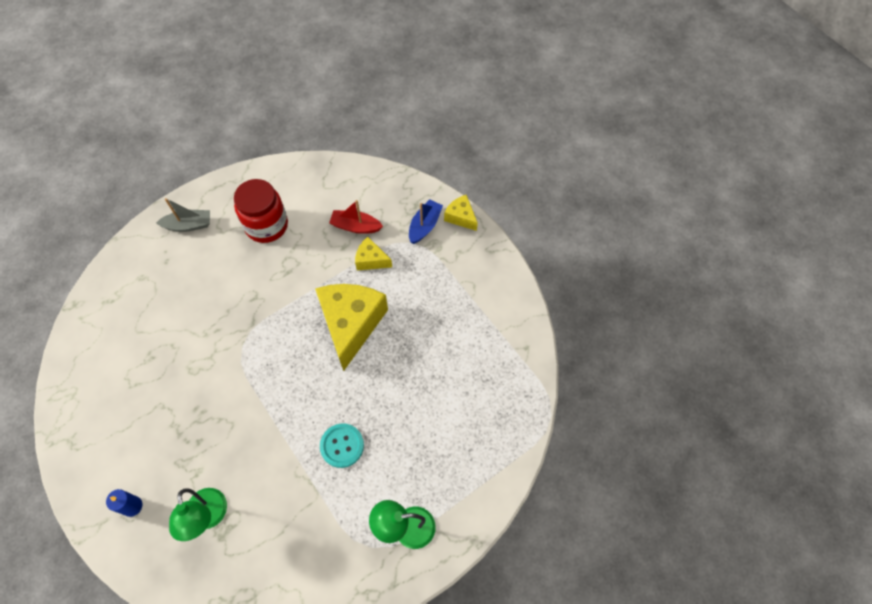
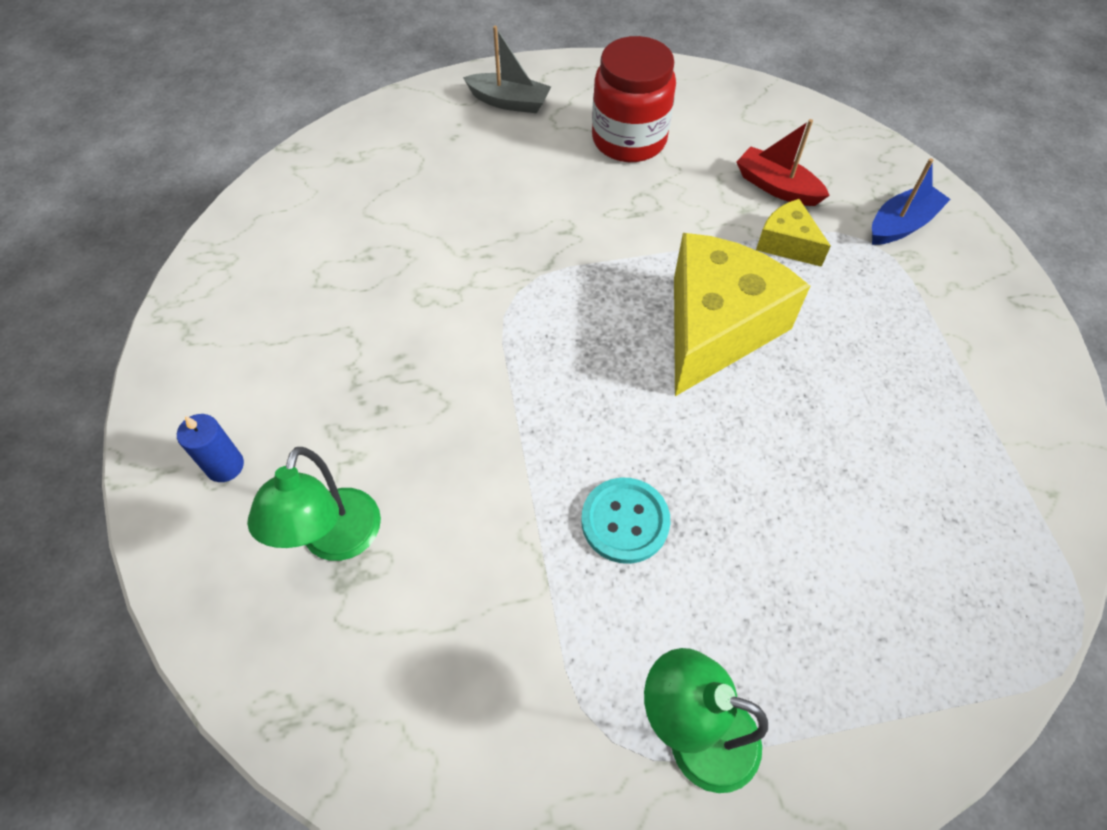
camera: 25 degrees right, 5 degrees down
yellow cheese [444,195,478,231] -> none

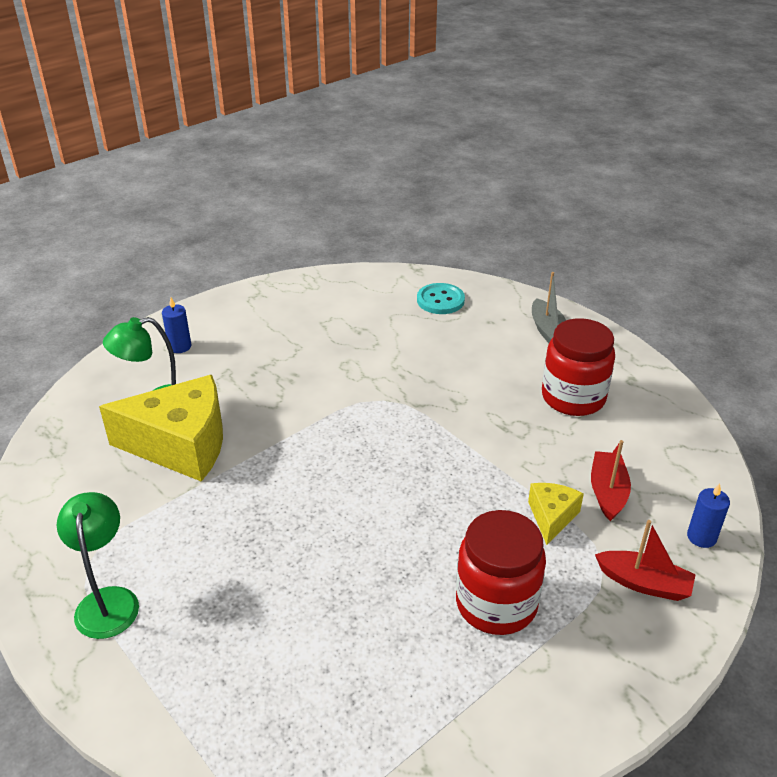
camera: 60 degrees right, 20 degrees down
turquoise button [581,478,670,564] -> turquoise button moved to [417,283,465,314]
yellow cheese [674,233,810,396] -> yellow cheese moved to [99,375,223,482]
blue boat [872,158,951,245] -> red boat [595,520,696,601]
none -> red jar [456,510,546,635]
none -> blue candle [687,483,730,548]

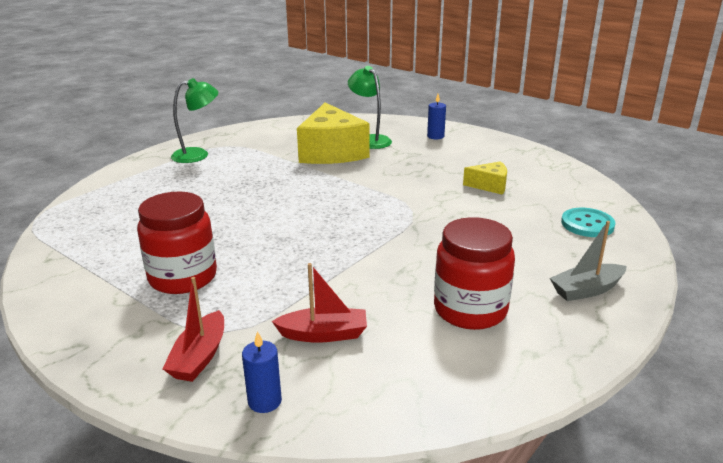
camera: 80 degrees right, 10 degrees down
yellow cheese [528,483,584,545] -> yellow cheese moved to [463,161,507,195]

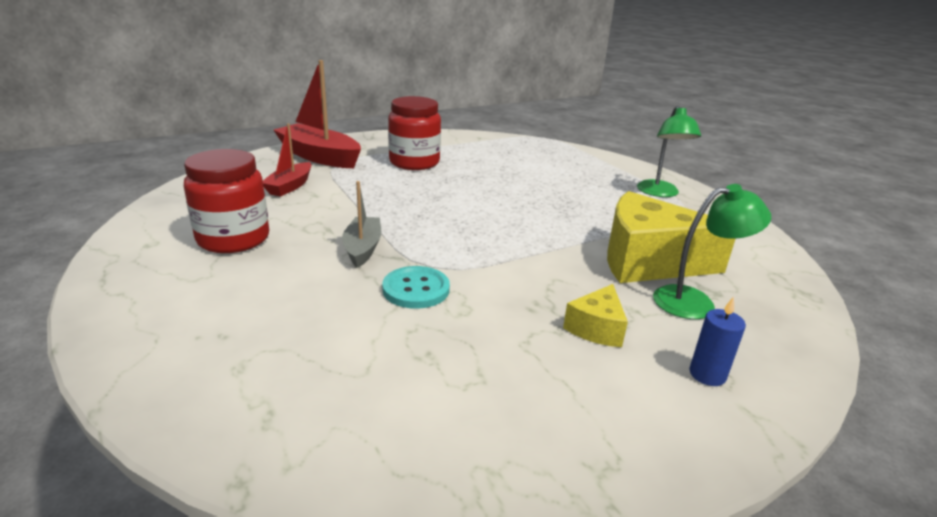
camera: 110 degrees right, 0 degrees up
red boat [163,277,224,382] -> red boat [274,60,361,168], size x1.74
blue candle [242,331,282,413] -> none
yellow cheese [463,161,507,195] -> yellow cheese moved to [563,284,628,347]
grey boat [550,221,627,301] -> grey boat moved to [342,181,381,268]
turquoise button [561,208,615,237] -> turquoise button moved to [382,266,450,309]

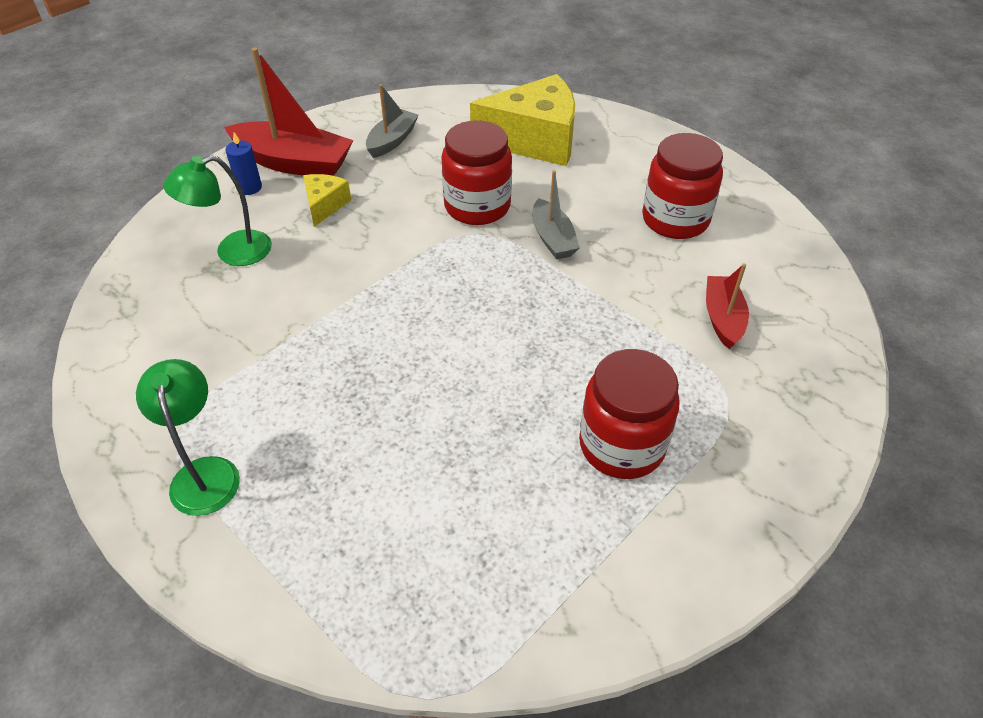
camera: 165 degrees right, 20 degrees up
red boat [274,60,361,168] -> red boat moved to [224,48,354,176]
turquoise button [382,266,450,309] -> red jar [441,120,512,225]
yellow cheese [607,191,735,283] -> yellow cheese moved to [470,74,575,166]
none -> grey boat [366,84,419,158]

